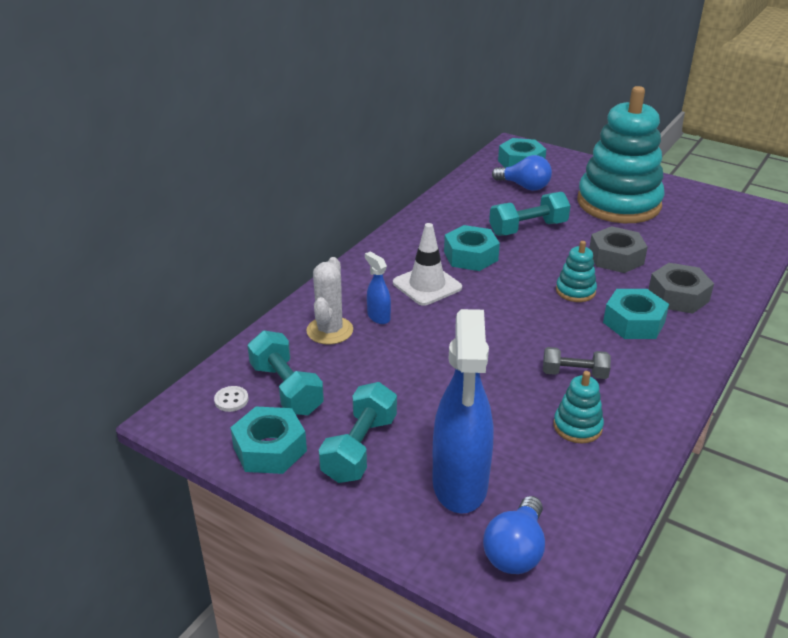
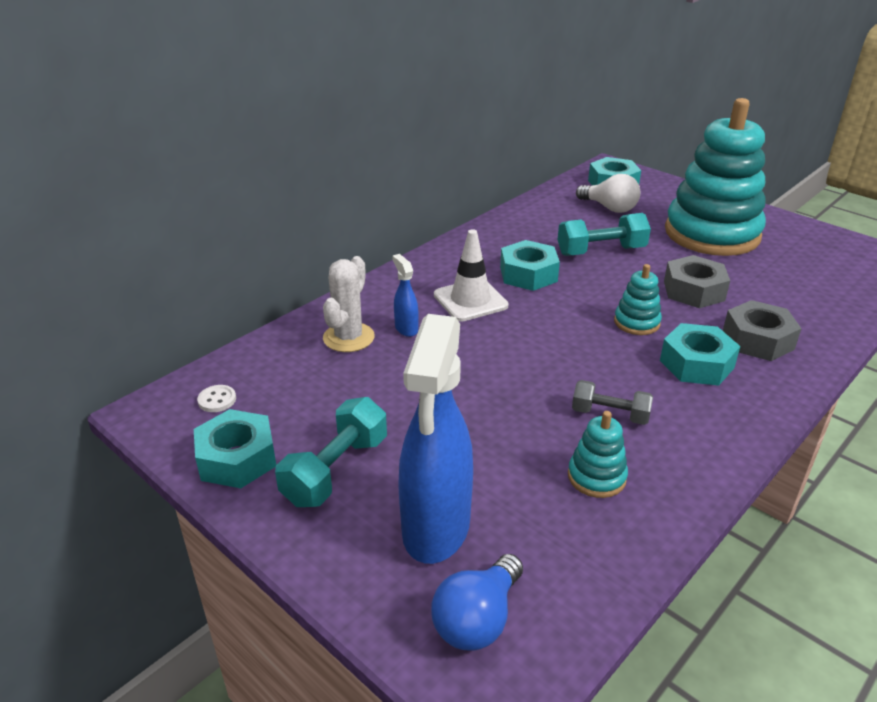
camera: 10 degrees right, 0 degrees up
turquoise dumbbell [247,330,324,415] -> none
blue light bulb [492,155,552,191] -> white light bulb [576,174,640,213]

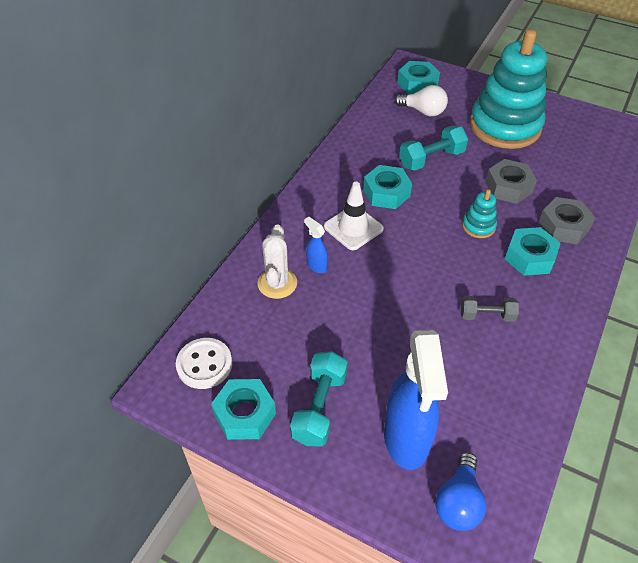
camera: 15 degrees left, 15 degrees up
white button [197,385,236,412] -> white button [176,338,232,389], size x1.94
turquoise stacking toy [568,411,628,498] -> none

